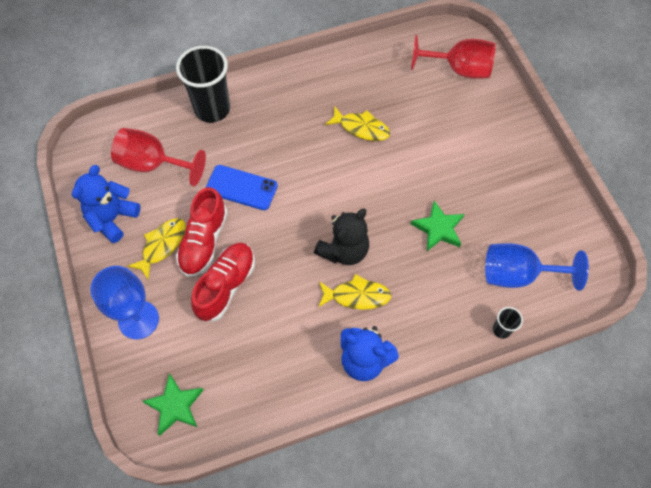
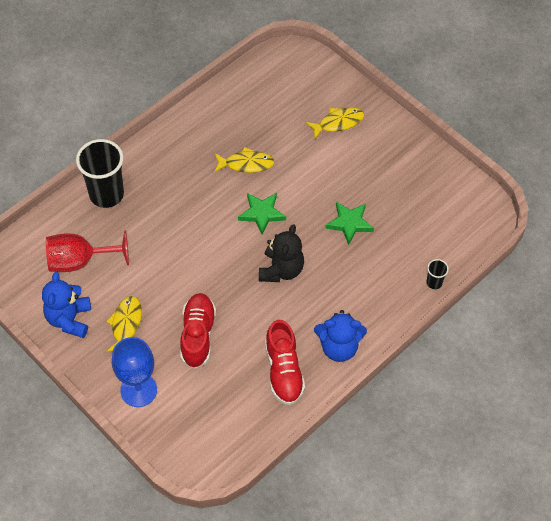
camera: 25 degrees left, 5 degrees down
green star [142,373,204,436] -> green star moved to [238,193,286,235]
red shoe [176,187,228,277] -> red shoe moved to [265,320,305,405]
blue phone [206,165,278,210] -> none
yellow fish [318,274,392,310] -> yellow fish moved to [306,107,364,139]
red goblet [411,35,495,79] -> none
blue goblet [485,243,589,291] -> none

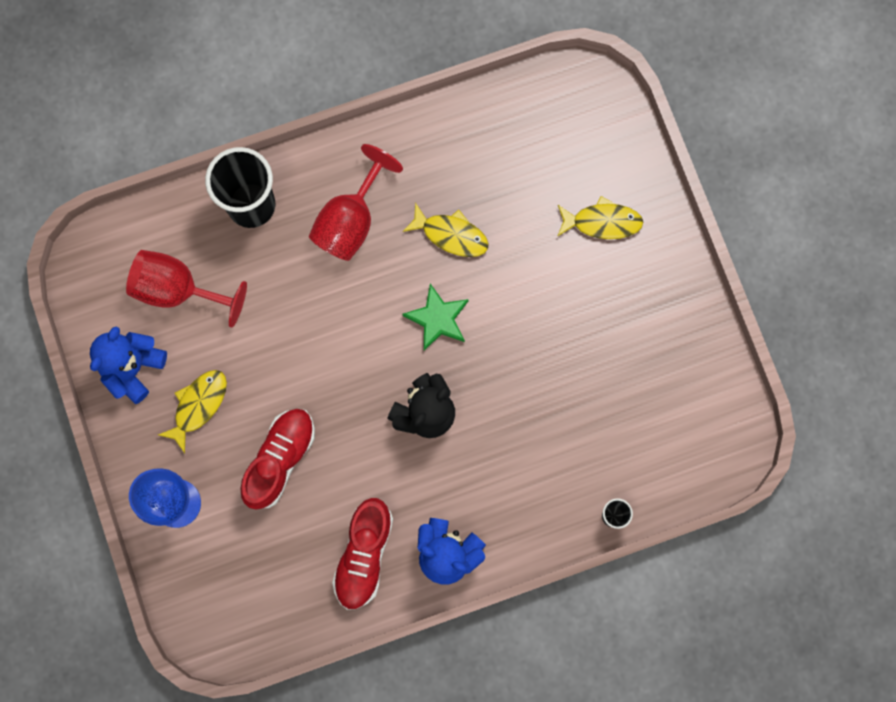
camera: 25 degrees right, 20 degrees up
green star [325,202,374,245] -> none
none -> red goblet [309,144,403,261]

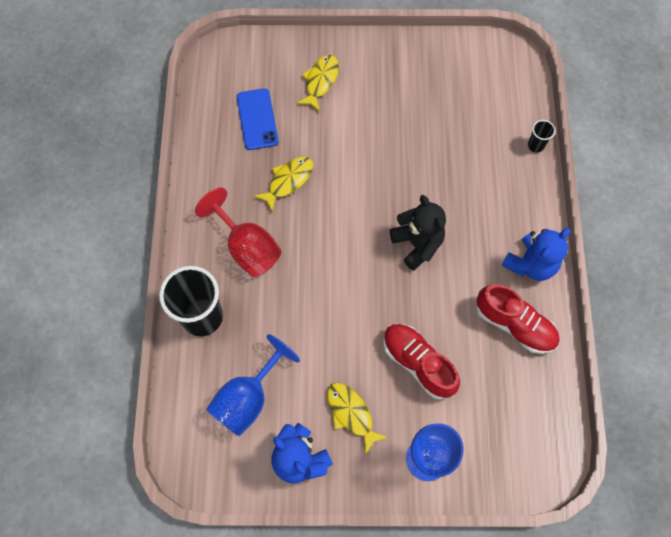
camera: 70 degrees left, 10 degrees down
red goblet [126,250,247,328] -> blue goblet [206,334,300,436]
green star [402,284,469,351] -> none
none -> blue phone [237,88,278,150]

